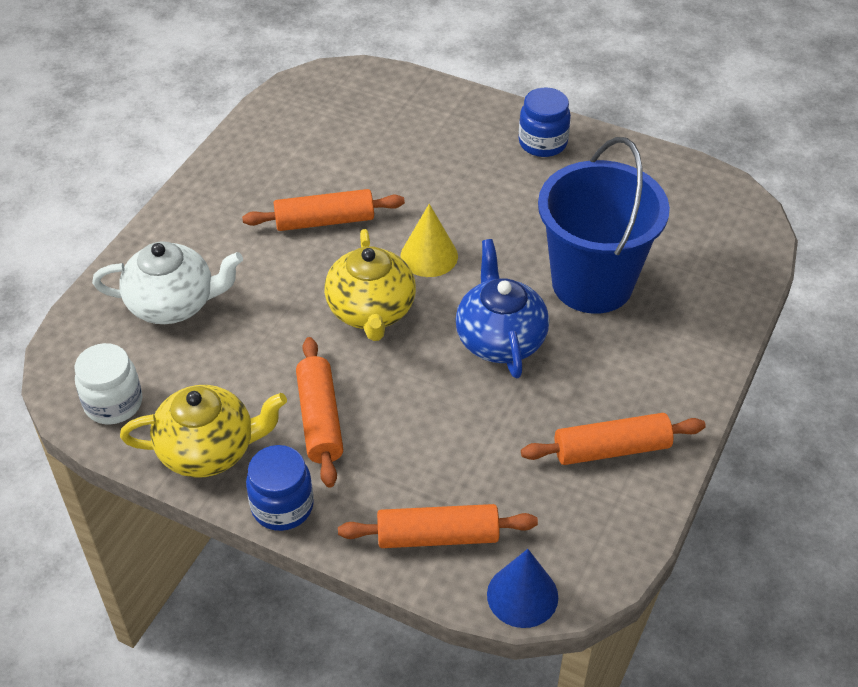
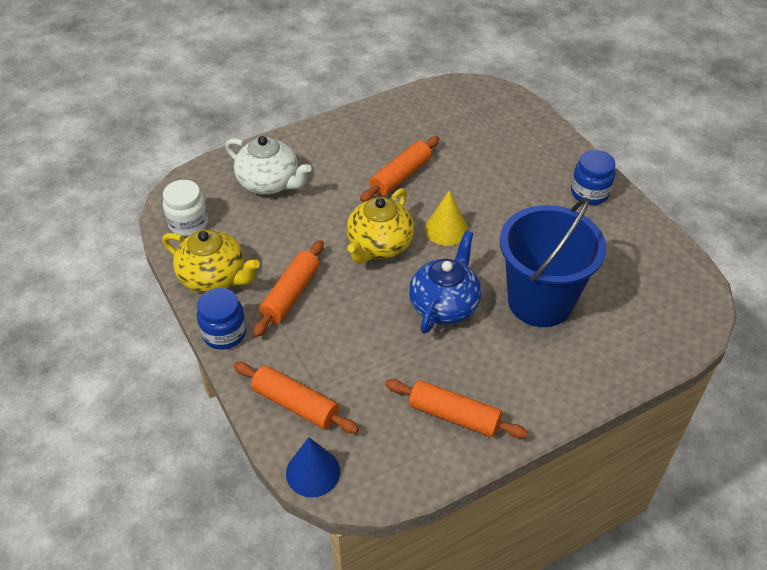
camera: 35 degrees right, 0 degrees up
orange rolling pin [242,189,405,231] -> orange rolling pin turned 75 degrees counterclockwise [360,136,440,202]

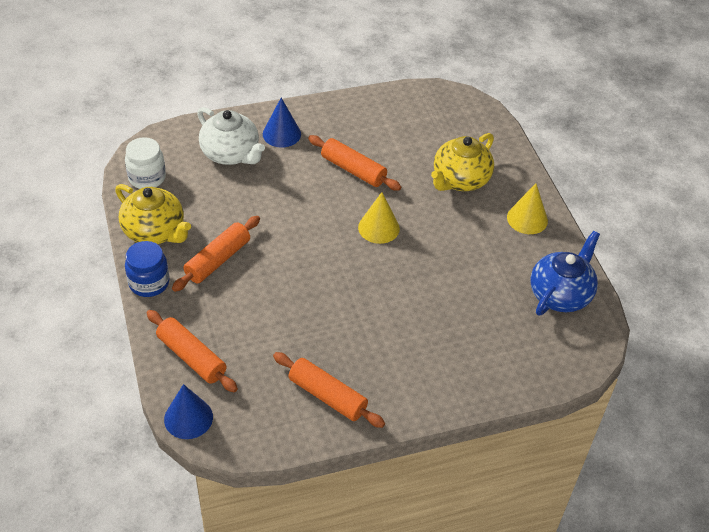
camera: 10 degrees right, 0 degrees up
yellow teapot [346,188,415,264] -> yellow teapot moved to [431,133,494,191]
orange rolling pin [360,136,440,202] -> orange rolling pin turned 75 degrees clockwise [308,135,401,191]
blue teapot [409,231,481,334] -> blue teapot moved to [531,231,600,315]
blue bucket [500,197,606,327] -> none
blue jar [571,150,616,205] -> yellow cone [507,183,548,234]
none -> blue cone [263,98,301,148]

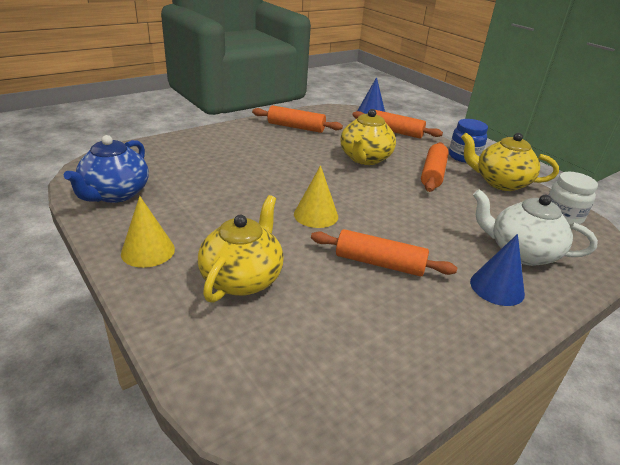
camera: 160 degrees right, 15 degrees down
none -> yellow teapot [341,109,396,165]

